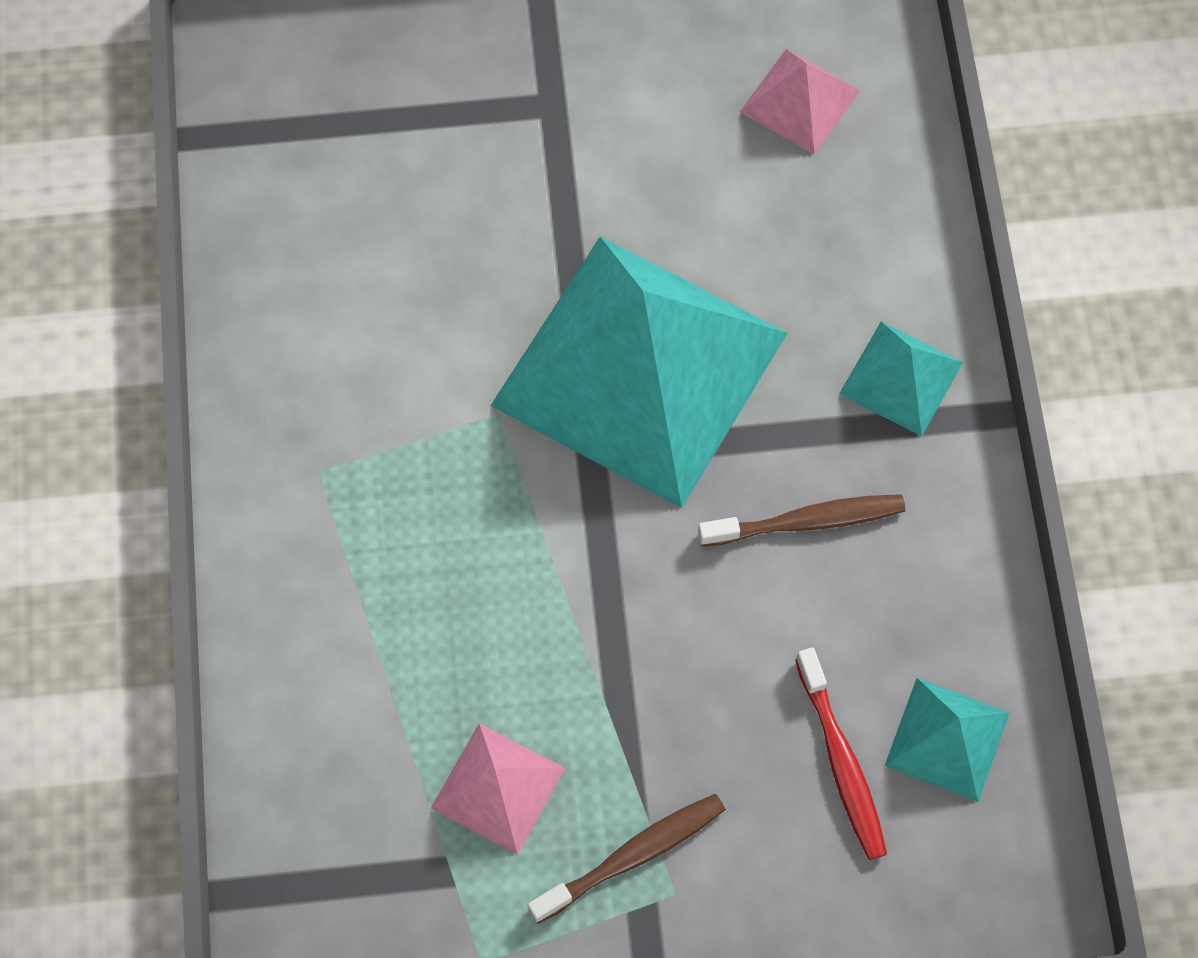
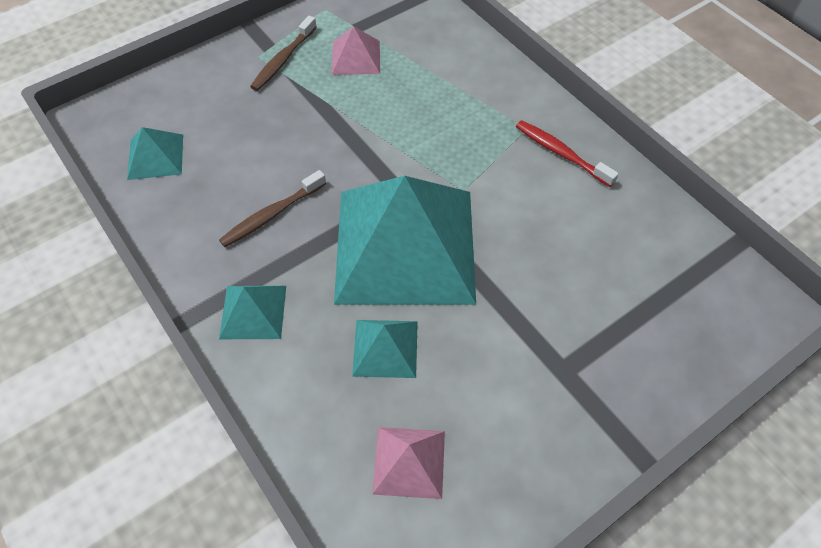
camera: 150 degrees right, 10 degrees down
red toothbrush [795,647,887,860] -> red toothbrush moved to [516,120,619,187]
none -> turquoise pyramid [352,320,418,378]

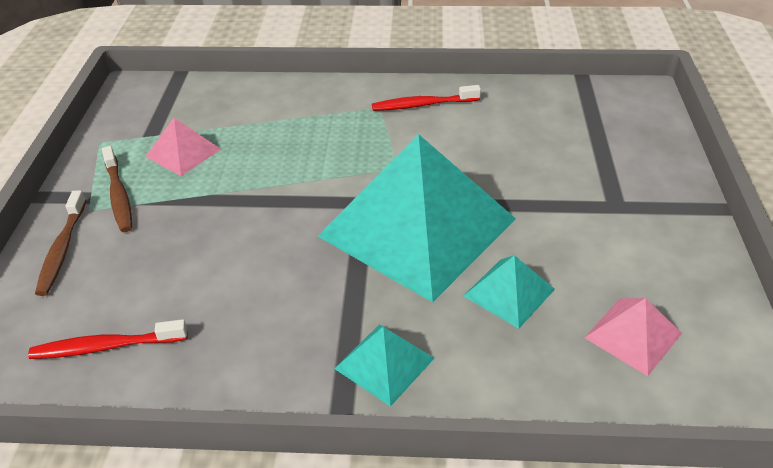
camera: 50 degrees left, 15 degrees down
turquoise pyramid [127,127,183,180] -> red toothbrush [28,319,188,359]
brown toothbrush [219,170,326,247] -> brown toothbrush moved to [35,190,86,296]

